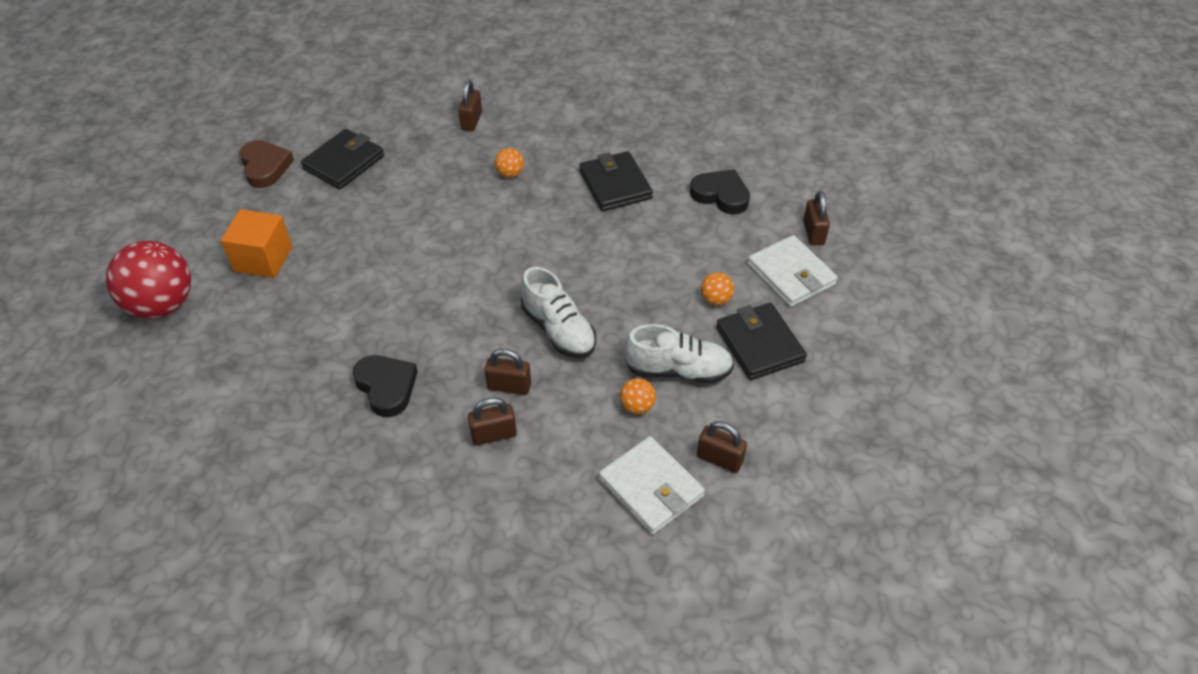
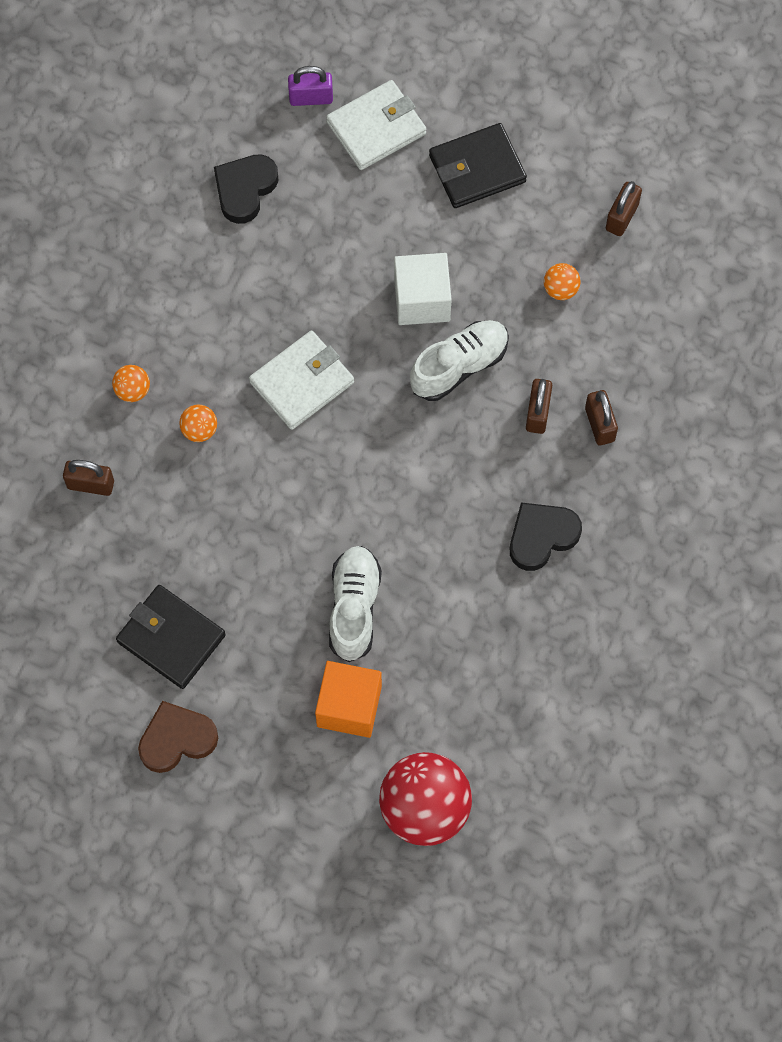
camera: 90 degrees left, 20 degrees up
black wallet [579,151,653,211] -> none
white wallet [599,436,705,535] -> white wallet moved to [249,331,354,430]
white shoe [624,324,734,384] -> white shoe moved to [329,546,382,662]
orange ball [701,272,734,306] -> orange ball moved to [112,365,150,402]
brown padlock [803,191,830,245] -> purple padlock [288,66,333,106]
none -> white cube [394,253,452,325]

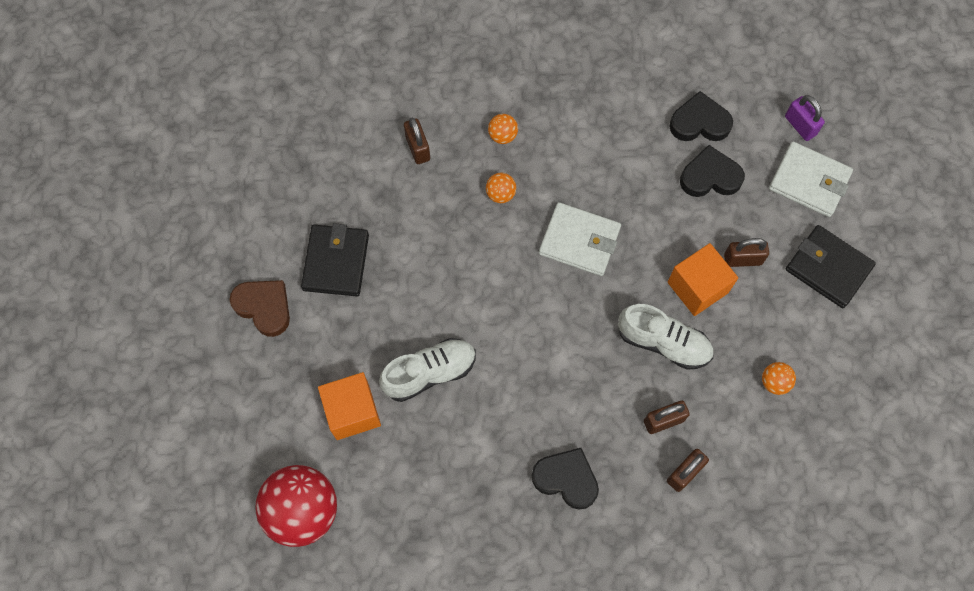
camera: 60 degrees right, 0 degrees up
white cube [394,253,452,325] -> orange cube [668,243,738,316]
brown padlock [606,181,642,236] -> brown padlock moved to [724,238,769,267]
none -> black heart [680,145,745,197]

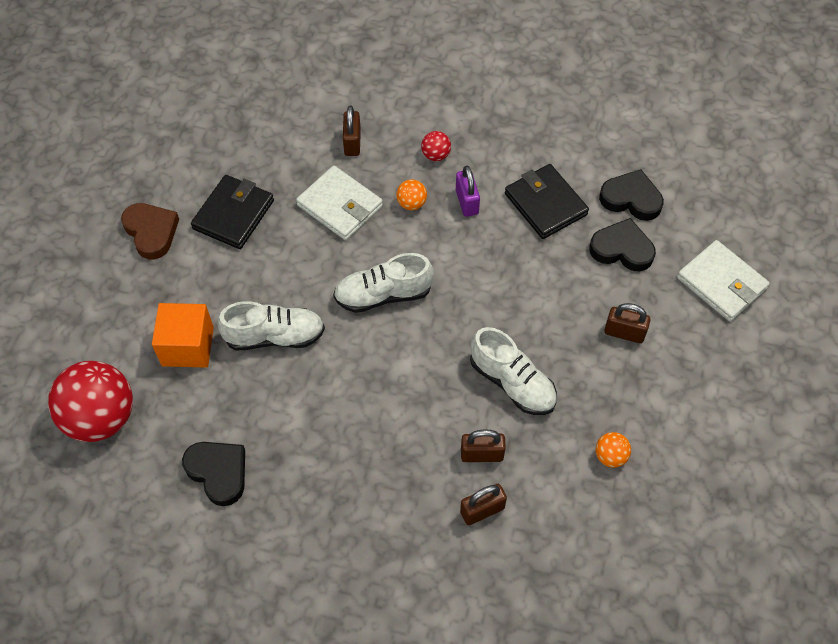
camera: 20 degrees right, 10 degrees down
orange ball [488,114,518,144] -> red ball [421,131,451,161]
black heart [531,448,599,510] -> black heart moved to [182,442,245,506]
white wallet [539,202,621,276] -> white wallet moved to [296,166,383,240]
orange cube [668,243,738,316] -> none
purple padlock [785,95,825,141] -> purple padlock moved to [456,166,480,217]
black wallet [786,225,876,308] -> black wallet moved to [505,164,589,239]
none -> white shoe [333,253,434,313]

